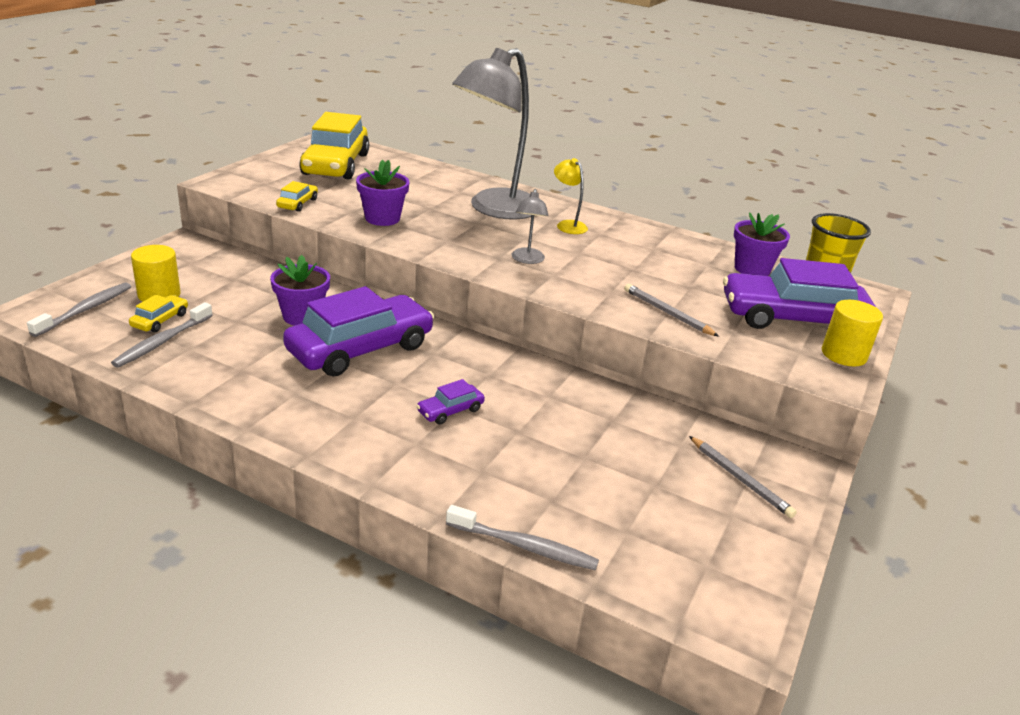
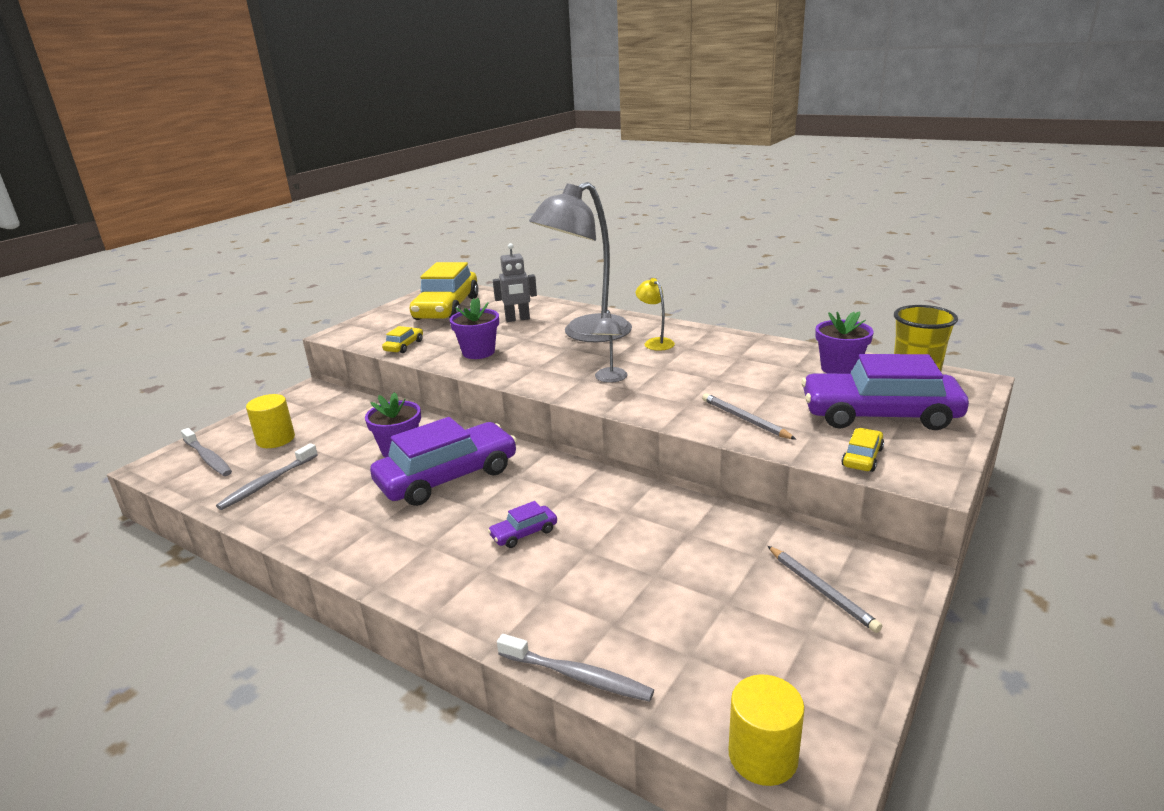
camera: 10 degrees right, 5 degrees down
grey toothbrush [27,282,131,337] -> grey toothbrush turned 105 degrees clockwise [181,428,232,476]
yellow car [129,295,188,332] -> yellow car moved to [841,428,884,472]
yellow cylinder [822,300,883,367] -> yellow cylinder moved to [728,675,805,786]
none -> grey robot [493,243,537,322]

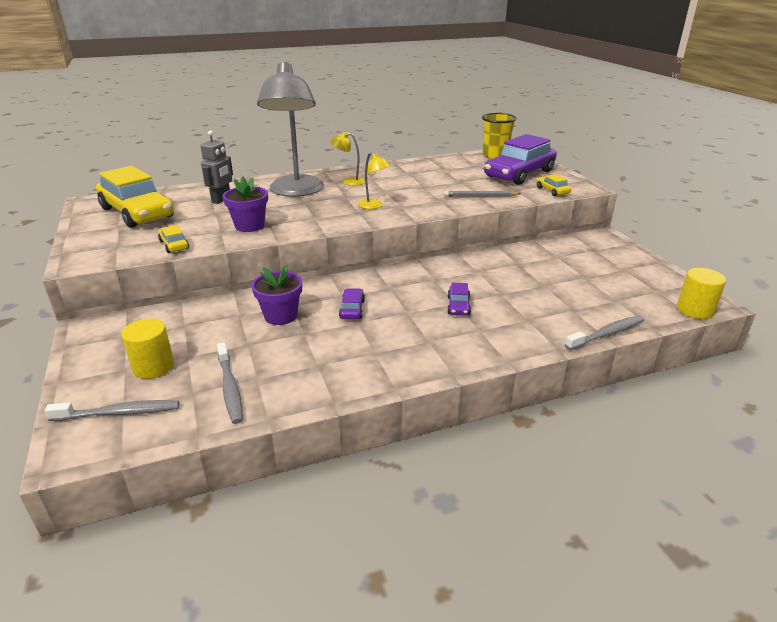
camera: 55 degrees left, 5 degrees up
purple car [370,417,517,506] -> purple car [339,288,365,319], size x0.42
grey lamp [590,310,627,383] -> yellow lamp [358,152,390,209]
grey pencil [768,546,882,633] -> none
purple flower pot [816,311,874,374] -> none

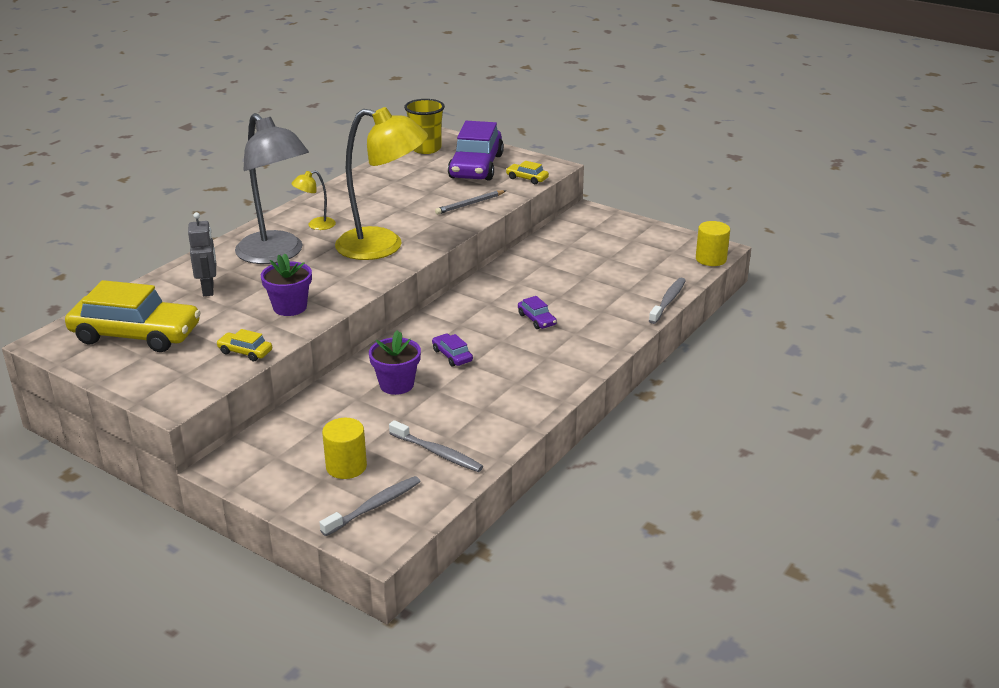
camera: 35 degrees left, 0 degrees up
yellow lamp [358,152,390,209] -> yellow lamp [335,107,428,260], size x2.37

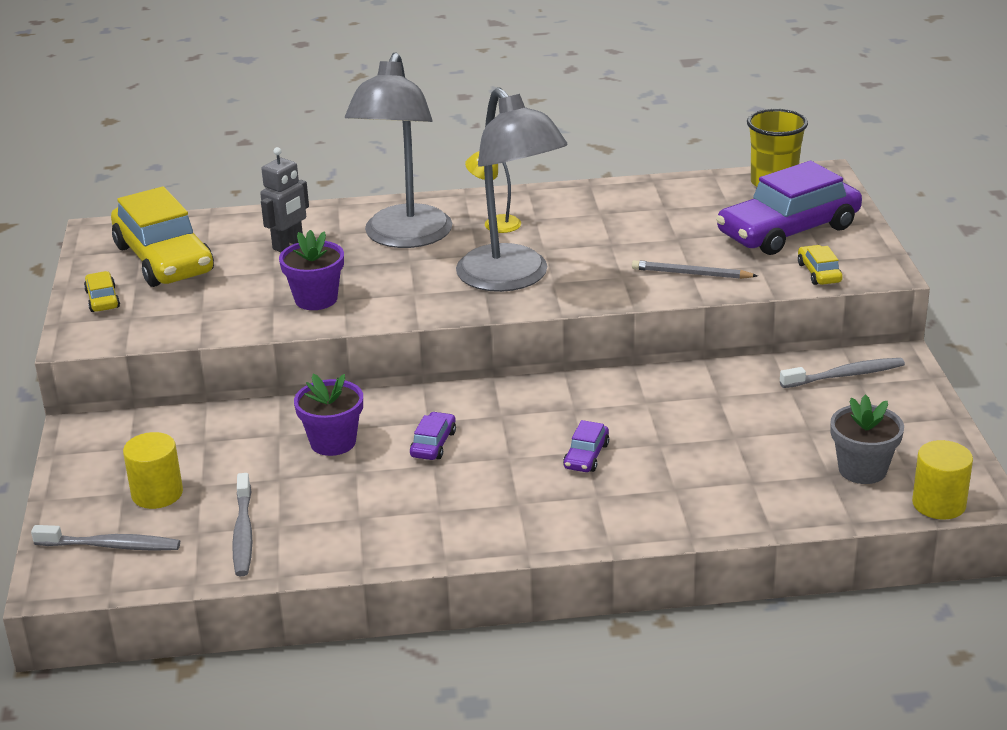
camera: 50 degrees right, 0 degrees up
yellow car [216,329,272,361] -> yellow car moved to [84,271,120,312]
yellow lamp [335,107,428,260] -> grey lamp [456,87,568,292]
grey toothbrush [649,278,686,324] -> grey toothbrush moved to [780,358,905,388]
none -> grey flower pot [830,394,904,484]

